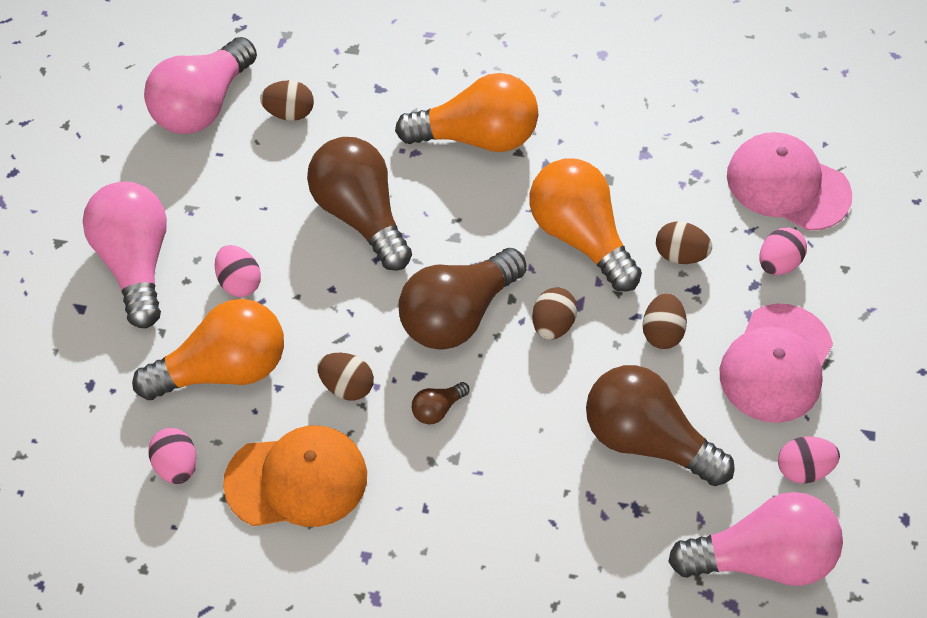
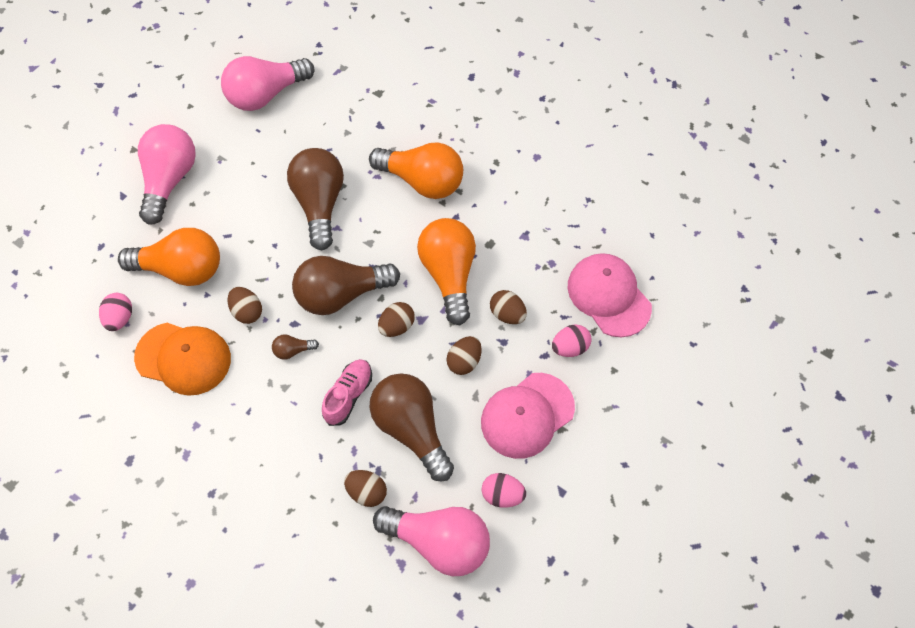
camera: 25 degrees right, 5 degrees up
pink egg [215,245,261,297] -> none
brown egg [260,80,314,121] -> brown egg moved to [344,470,387,507]
none -> pink shoe [322,359,372,426]

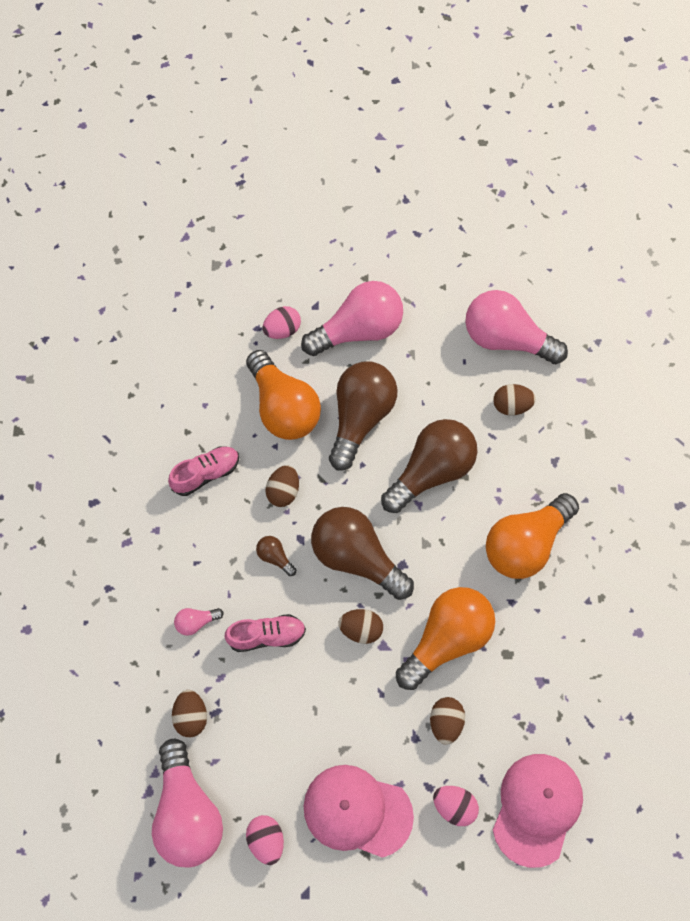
camera: 55 degrees right, 5 degrees up
pink egg [99,293,132,331] -> pink egg moved to [263,306,301,339]
orange cap [134,323,231,396] -> pink shoe [168,446,239,496]
orange light bulb [369,142,463,199] -> orange light bulb turned 60 degrees clockwise [486,493,579,579]
brown light bulb [369,373,454,481] -> brown light bulb moved to [329,362,397,471]
brown egg [447,336,482,375] -> brown egg moved to [493,384,536,416]
none -> pink light bulb [174,608,224,636]

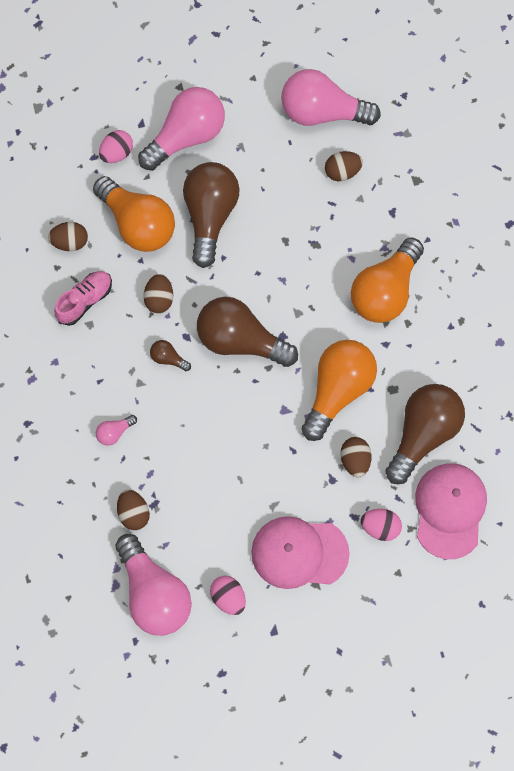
camera: 15 degrees left, 5 degrees up
pink shoe [224,614,306,652] -> none
brown egg [338,609,383,644] -> brown egg moved to [48,222,88,251]
brown light bulb [381,419,477,513] -> brown light bulb moved to [385,384,465,484]

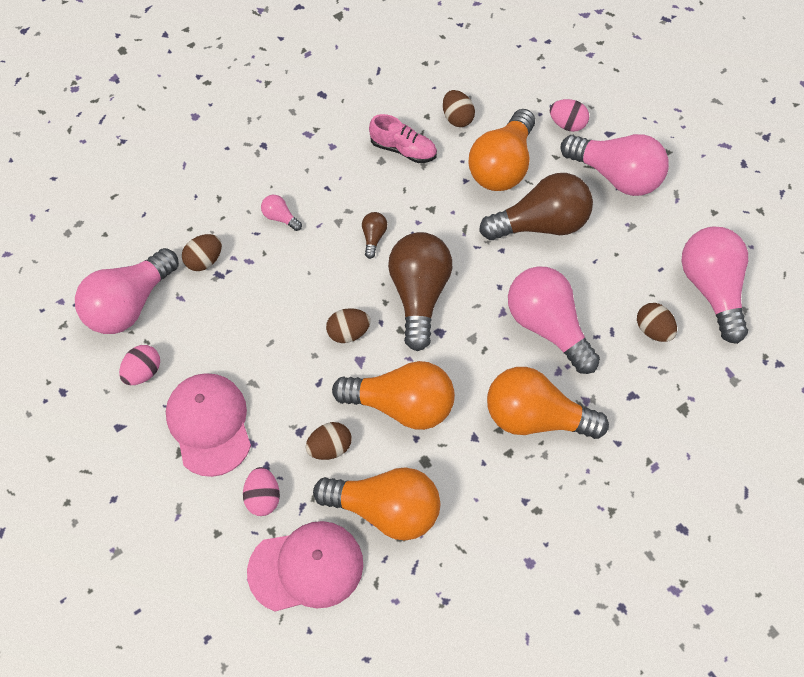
camera: 70 degrees right, 10 degrees down
brown egg [144,274,173,313] -> brown egg moved to [326,308,370,343]
brown light bulb [385,384,465,484] -> orange light bulb [313,467,440,540]
none -> pink light bulb [508,266,600,374]

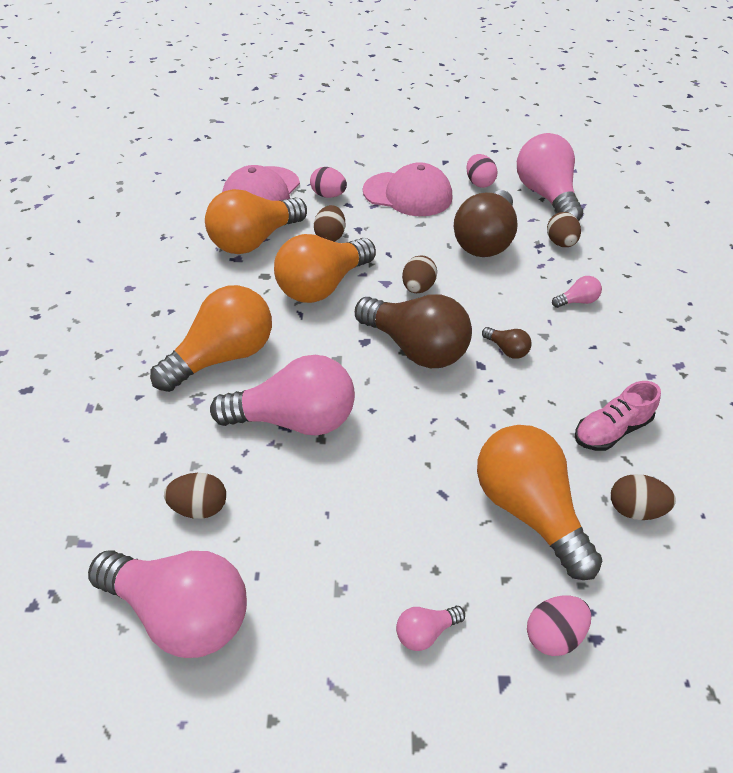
camera: 125 degrees right, 15 degrees down
brown light bulb [479,173,593,240] -> brown light bulb moved to [454,190,518,257]
pink light bulb [561,134,669,196] -> pink light bulb [396,606,465,651], size x0.42

